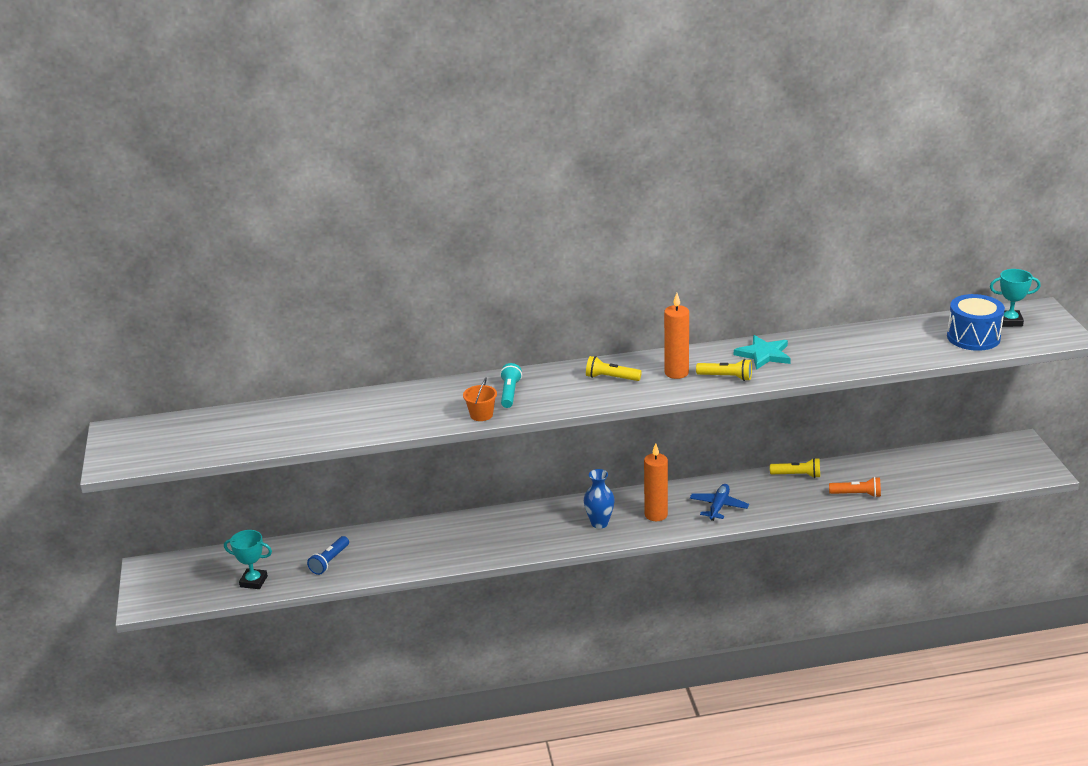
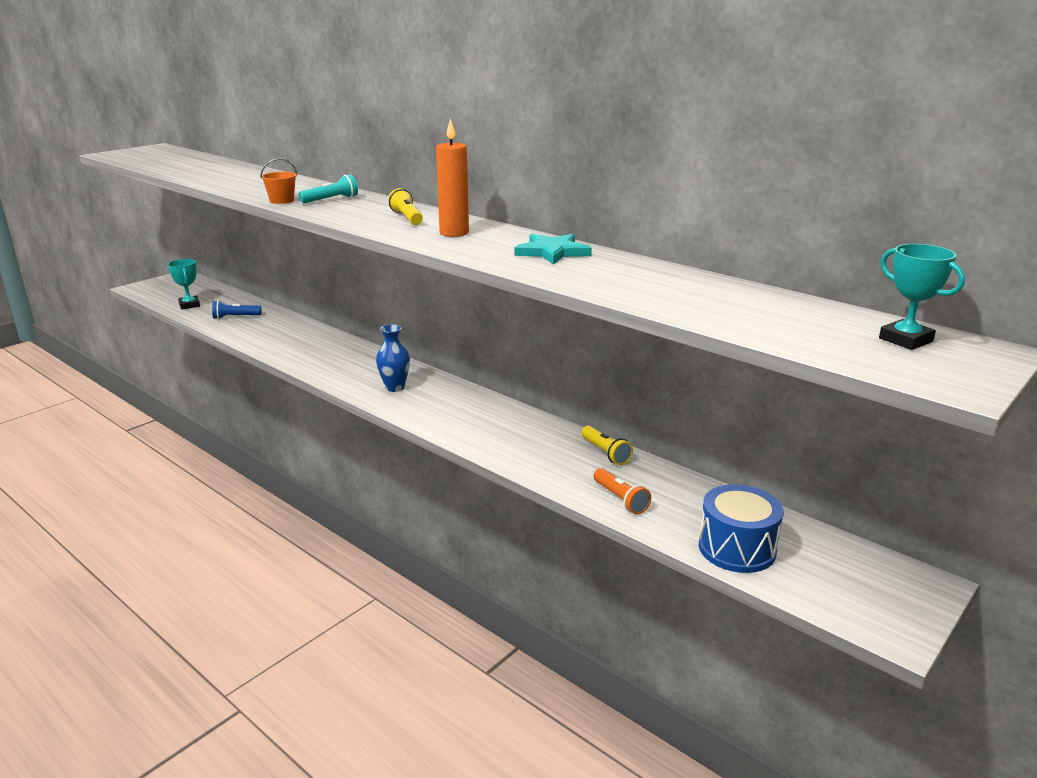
camera: 50 degrees right, 5 degrees down
orange candle [644,443,668,521] -> none
blue plane [690,484,749,521] -> none
yellow flashlight [696,359,752,381] -> none
blue drum [947,294,1005,351] -> blue drum moved to [699,484,784,573]

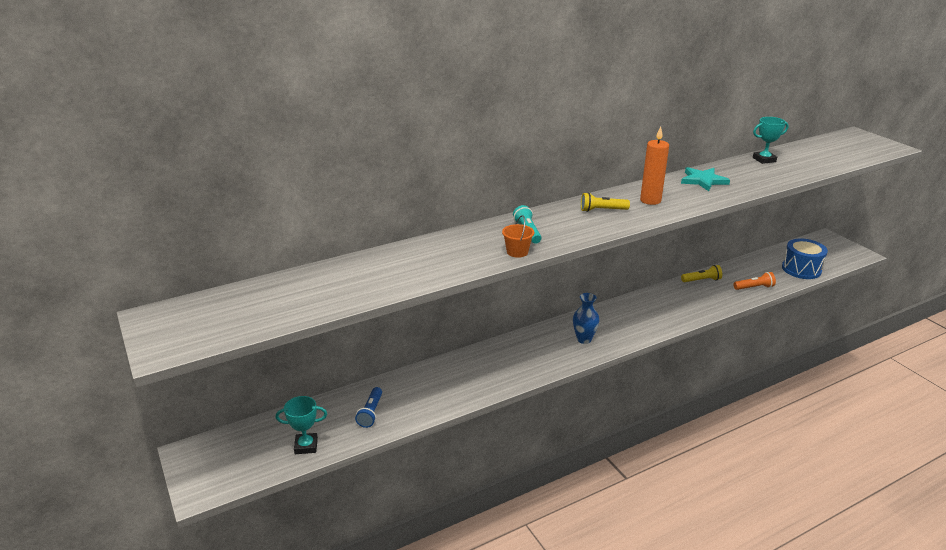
camera: 70 degrees left, 5 degrees up
turquoise trophy [879,244,965,350] -> turquoise trophy moved to [753,117,789,164]

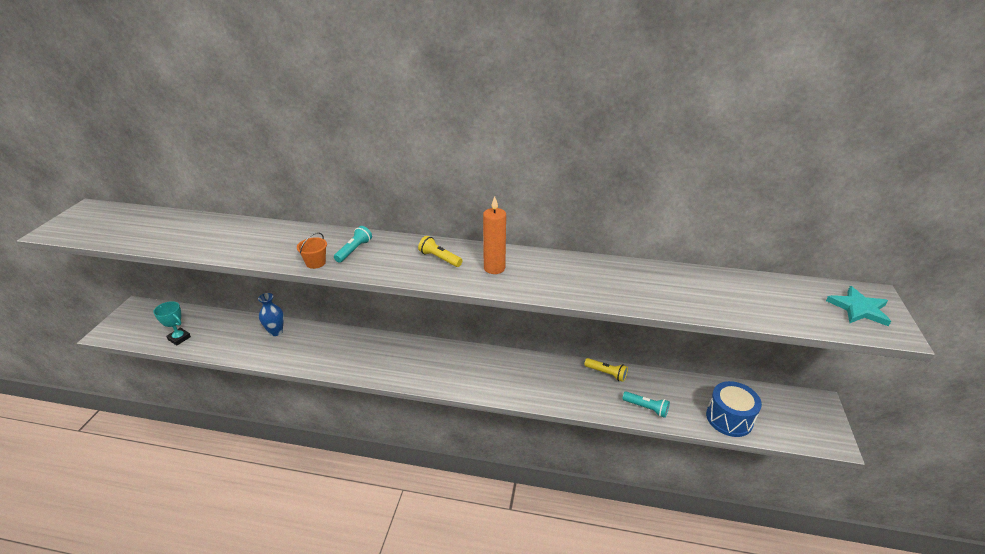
camera: 40 degrees right, 5 degrees up
blue flashlight [355,387,382,428] -> none
blue vase [573,293,599,344] -> blue vase moved to [258,293,284,336]
turquoise star [681,167,730,191] -> turquoise star moved to [826,286,891,326]
orange flashlight [733,272,776,290] -> turquoise flashlight [622,391,670,418]
turquoise trophy [753,117,789,164] -> none

